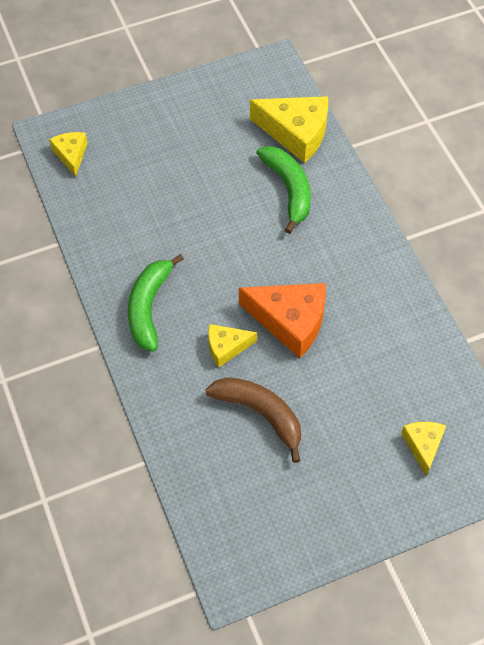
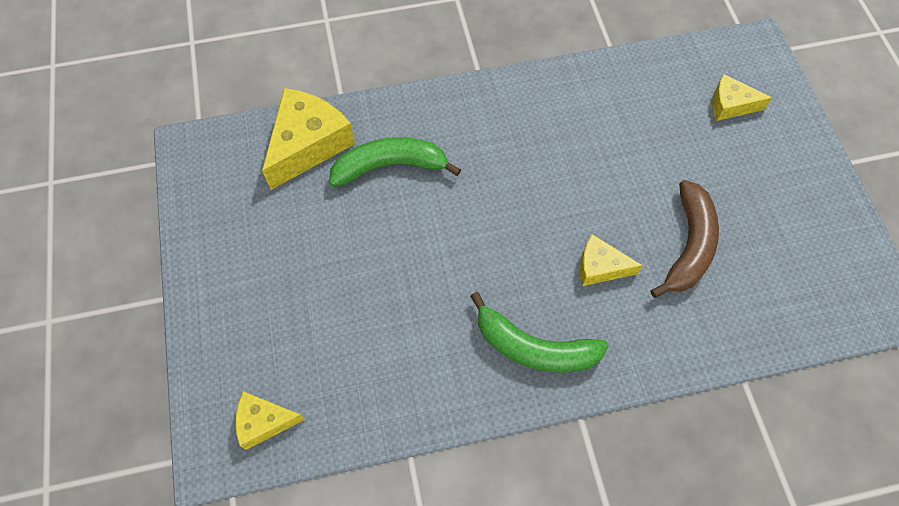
camera: 80 degrees left, 5 degrees up
brown banana [205,377,301,463] -> brown banana turned 150 degrees clockwise [650,180,719,298]
yellow cheese [208,324,257,368] -> yellow cheese turned 105 degrees clockwise [580,234,643,286]
orange cheese [239,283,326,358] -> none

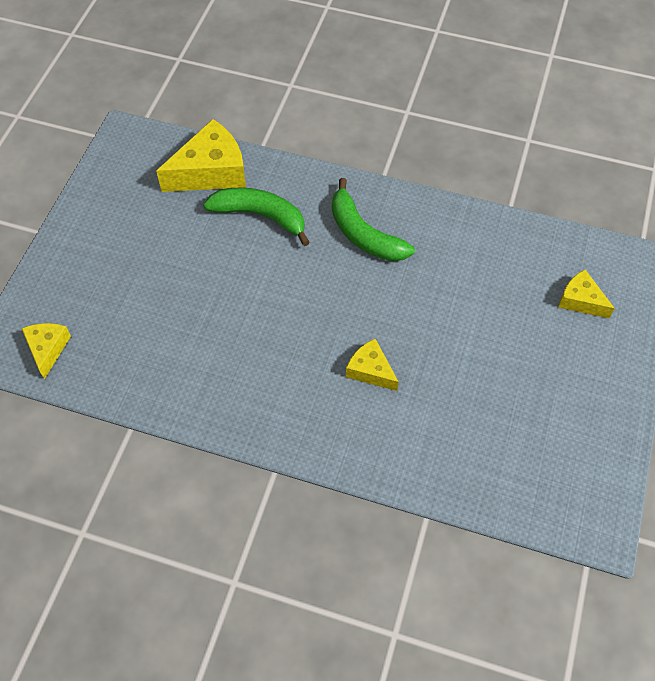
camera: 30 degrees right, 5 degrees down
yellow cheese [235,391,305,450] -> yellow cheese turned 60 degrees clockwise [22,323,71,379]
green banana [470,292,609,373] -> green banana moved to [332,178,415,261]
brown banana [650,180,719,298] -> none

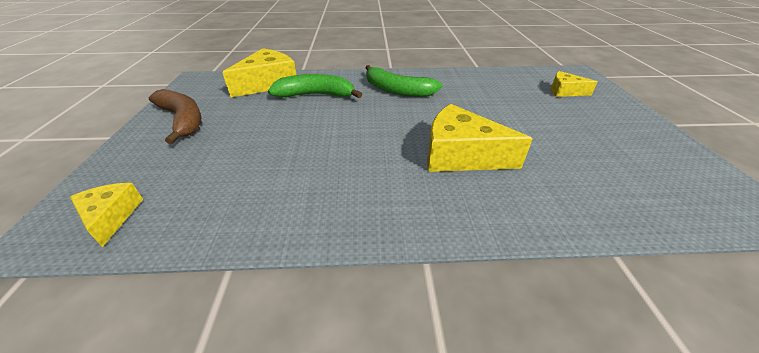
camera: 20 degrees left, 20 degrees down
yellow cheese [346,339,399,391] -> yellow cheese [427,104,533,172], size x1.79
none -> brown banana [149,89,201,144]

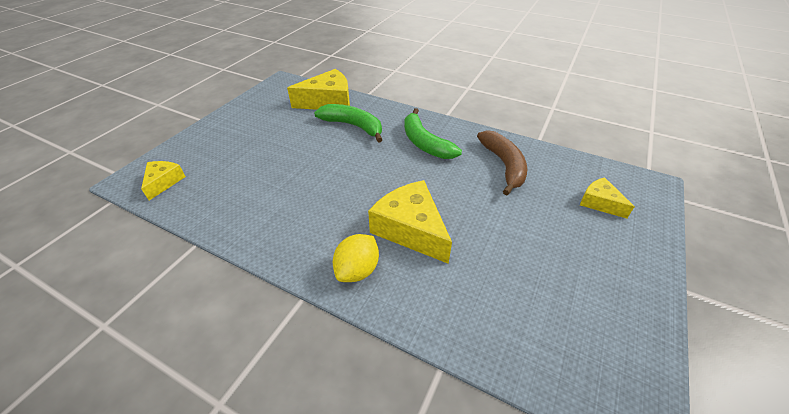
camera: 30 degrees right, 5 degrees up
brown banana [149,89,201,144] -> brown banana moved to [477,130,527,195]
none -> yellow lemon [333,234,379,282]

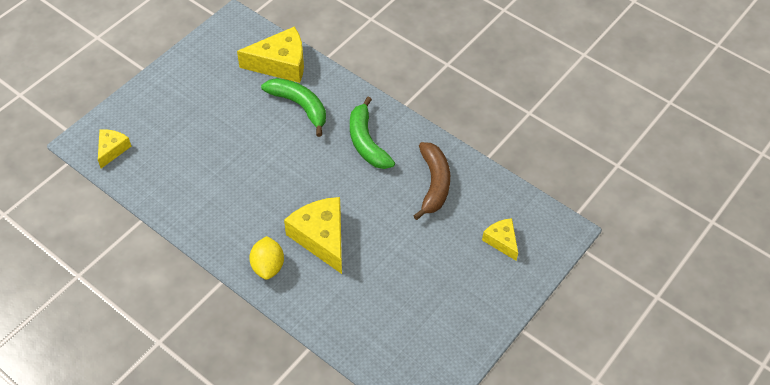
camera: 10 degrees right, 10 degrees up
yellow lemon [333,234,379,282] -> yellow lemon turned 45 degrees counterclockwise [249,236,284,280]

